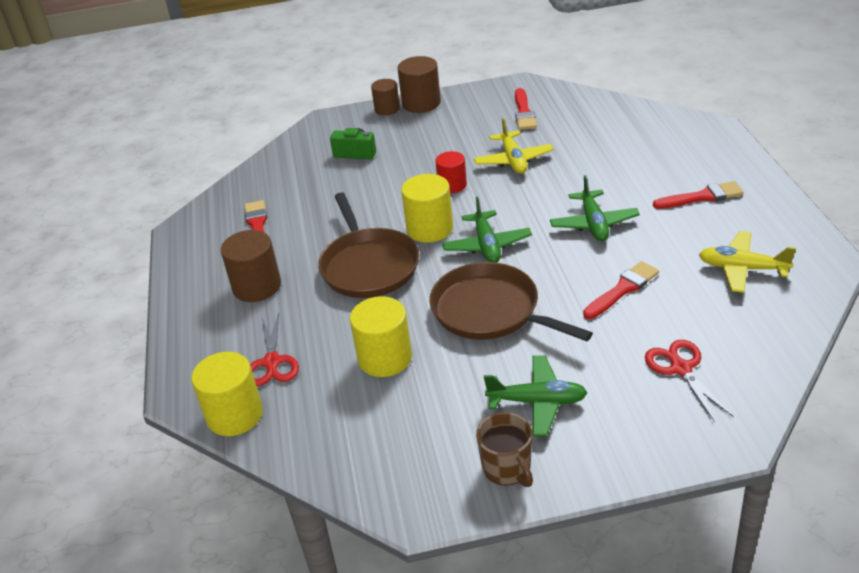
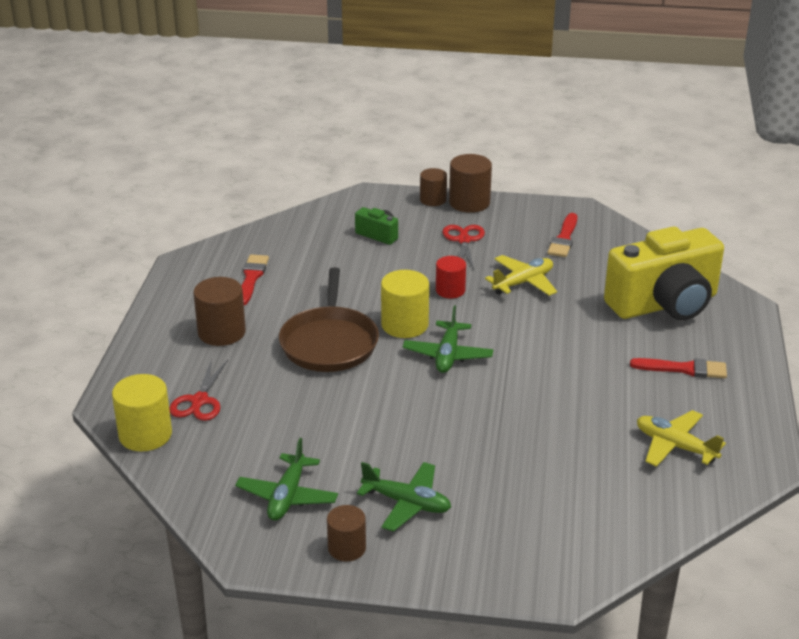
camera: 15 degrees right, 5 degrees down
yellow cylinder [350,296,412,377] -> none
brown pan [429,262,593,341] -> none
yellow plane [474,118,554,174] -> yellow plane turned 135 degrees counterclockwise [485,255,557,296]
brown mug [476,412,533,487] -> brown cylinder [327,505,366,561]
green plane [550,175,640,241] -> green plane moved to [235,438,338,521]
red brush [583,261,659,319] -> none
red scissors [645,340,734,422] -> red scissors moved to [443,225,485,270]
none -> yellow camera [604,227,724,321]

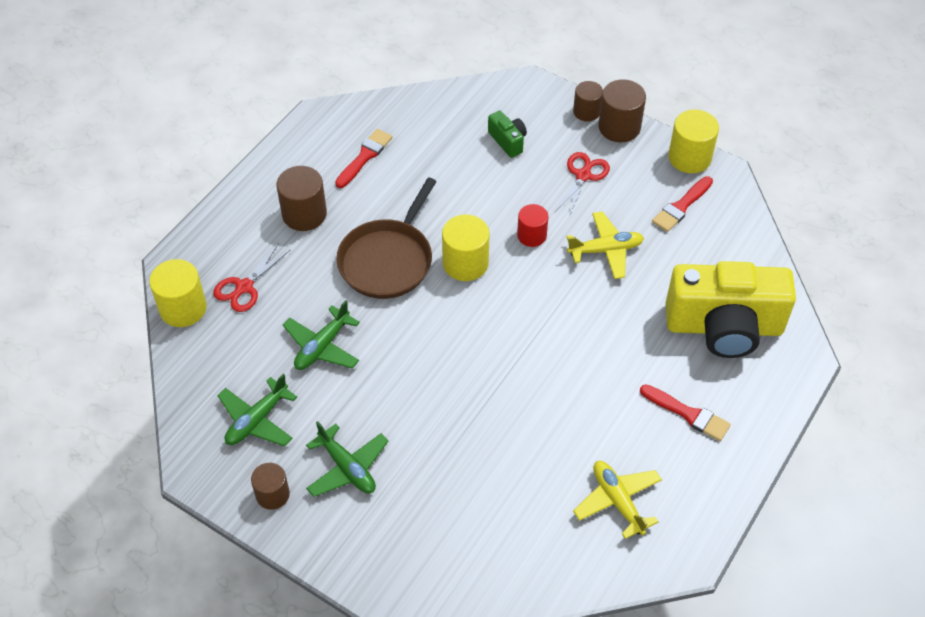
camera: 25 degrees right, 20 degrees up
green plane [403,305,493,373] -> green plane moved to [283,300,360,370]
none -> yellow cylinder [668,110,719,173]

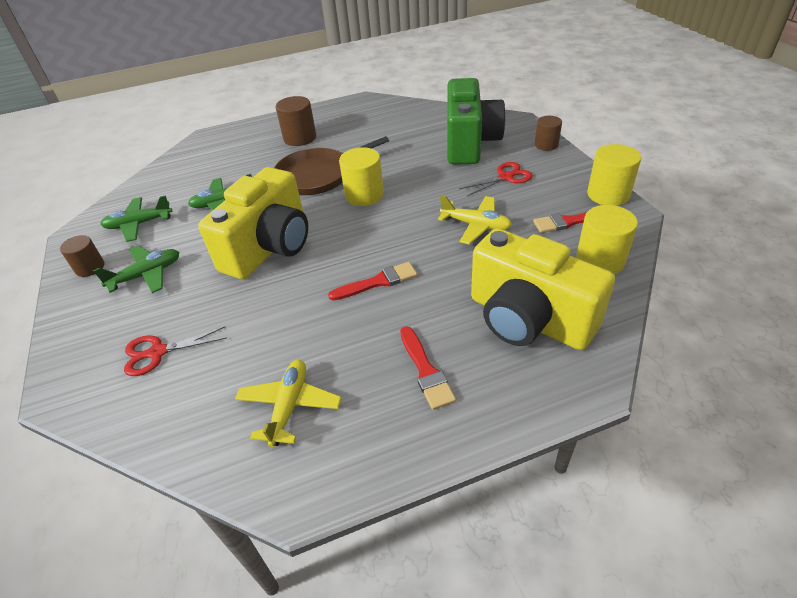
camera: 40 degrees right, 10 degrees down
yellow cylinder [149,259,207,327] -> yellow cylinder moved to [576,205,638,274]
red scissors [213,243,291,312] -> red scissors moved to [124,326,226,376]
green plane [306,421,389,497] -> green plane turned 120 degrees counterclockwise [93,245,179,293]
red brush [335,129,393,188] -> red brush moved to [328,262,417,300]
green camera [488,111,527,158] -> green camera [447,78,506,165], size x2.39
red cylinder [517,204,549,247] -> none
brown cylinder [598,79,646,142] -> none
none -> yellow camera [198,167,308,279]

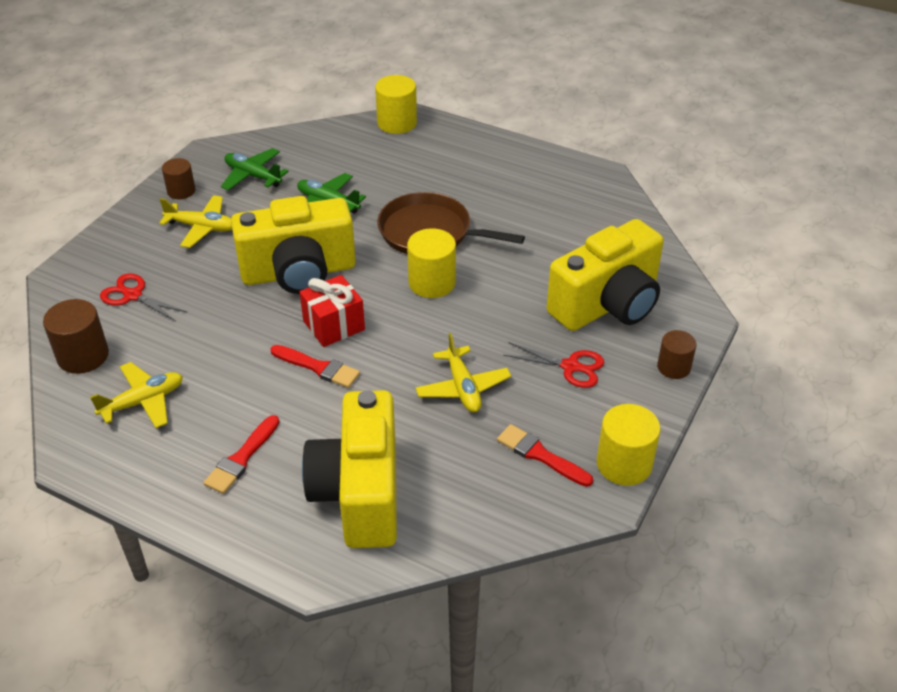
camera: 45 degrees right, 0 degrees up
green plane [93,245,179,293] -> yellow plane [159,195,232,248]
brown cylinder [275,96,316,146] -> brown cylinder moved to [43,299,109,374]
green camera [447,78,506,165] -> yellow camera [547,219,664,331]
yellow cylinder [576,205,638,274] -> yellow cylinder moved to [375,75,417,134]
none -> red gift [300,275,365,347]

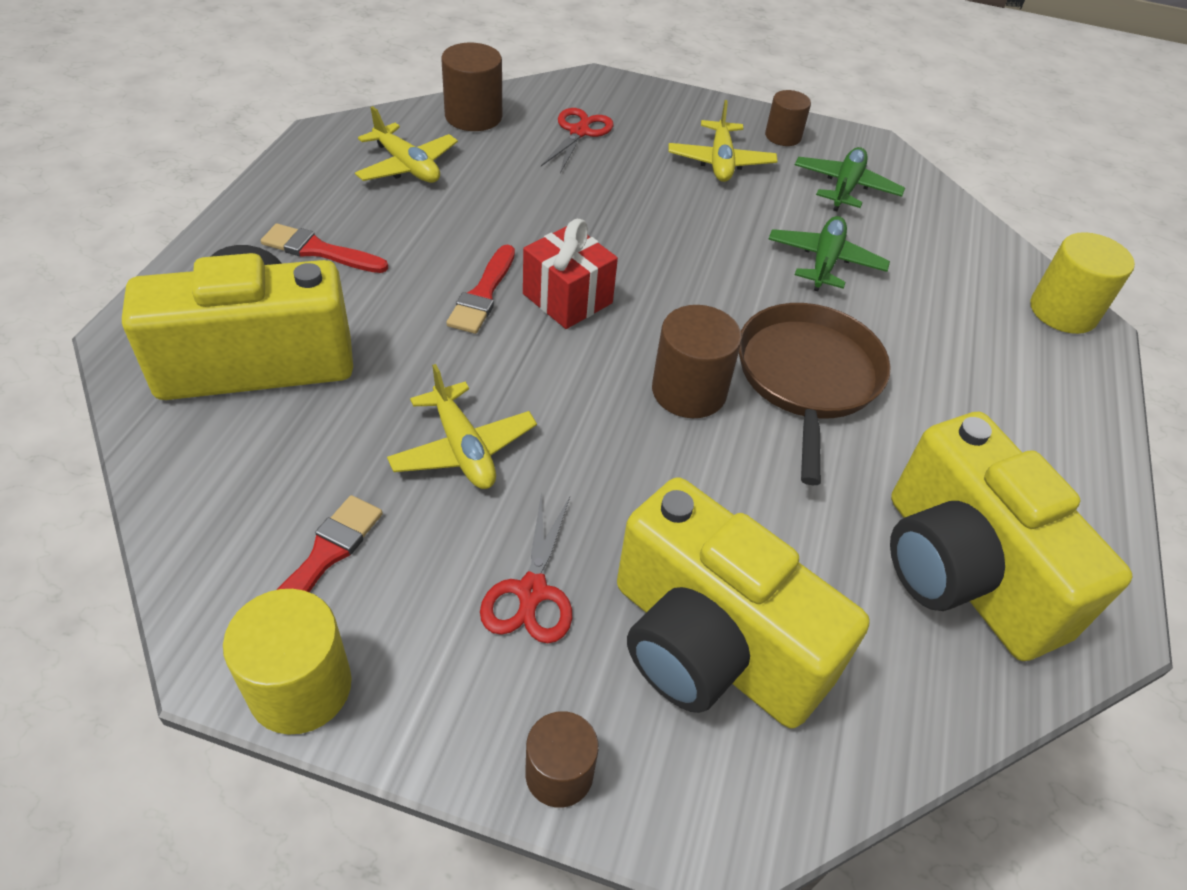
camera: 75 degrees right, 5 degrees up
yellow camera [231,196,356,294] -> yellow camera moved to [890,412,1132,661]
yellow cylinder [407,228,456,298] -> brown cylinder [652,305,742,418]
yellow plane [415,333,511,412] -> yellow plane turned 90 degrees counterclockwise [387,364,537,489]

